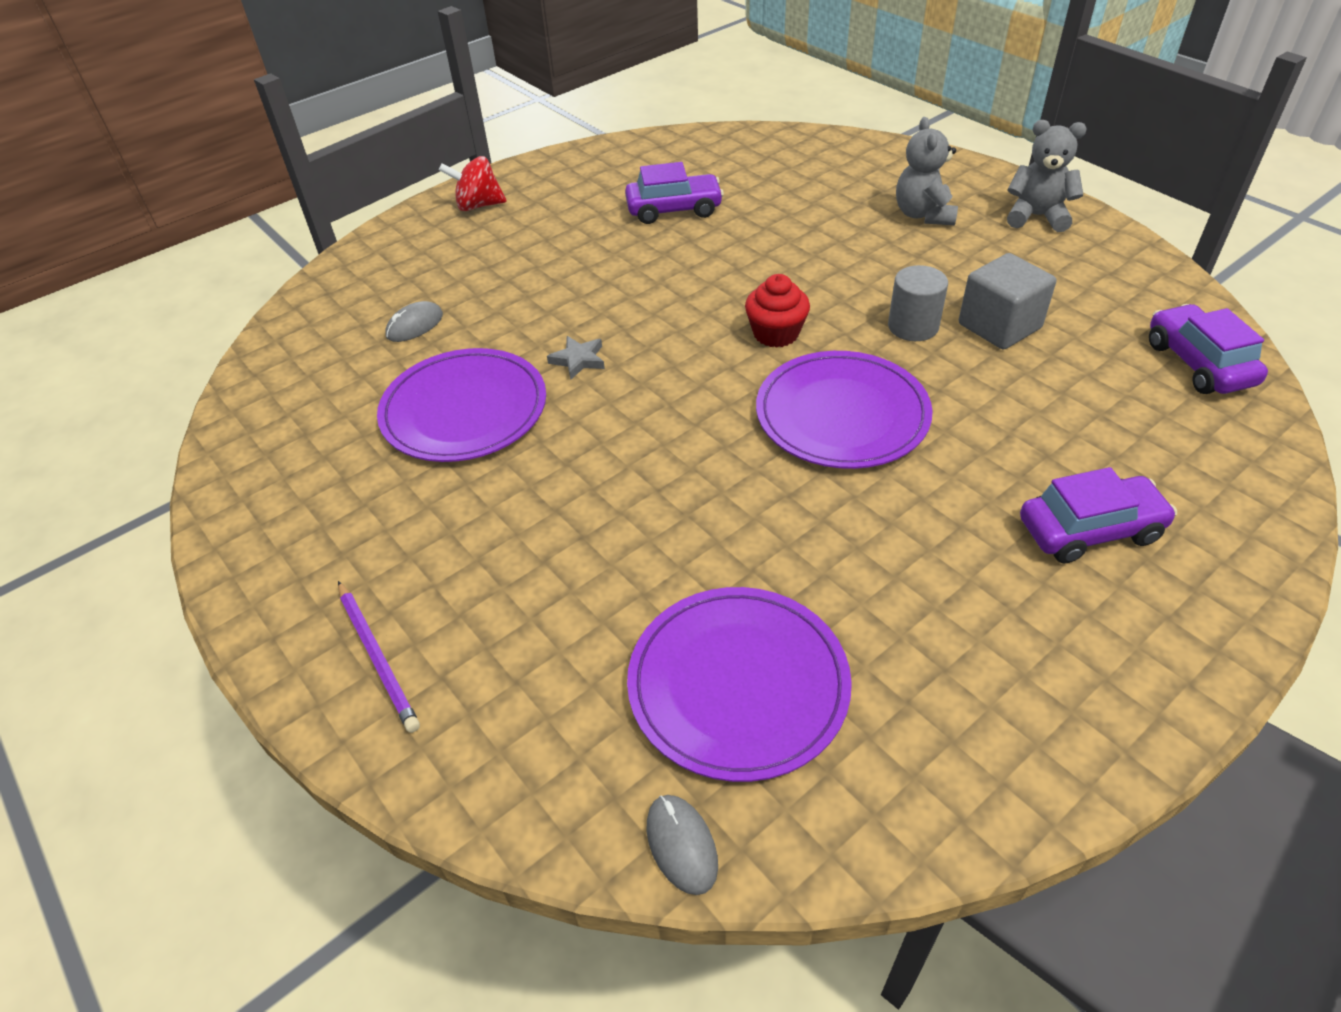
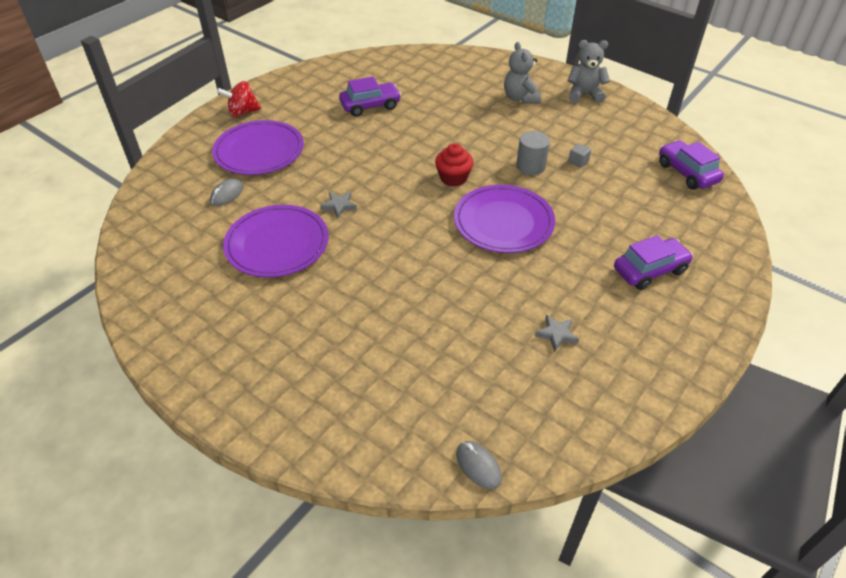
camera: 15 degrees left, 0 degrees up
purple pencil [338,581,420,733] -> none
purple plate [627,587,852,782] -> purple plate moved to [212,120,304,175]
grey cube [959,253,1056,350] -> grey cube [568,143,591,168], size x0.45
none -> grey star [535,315,579,352]

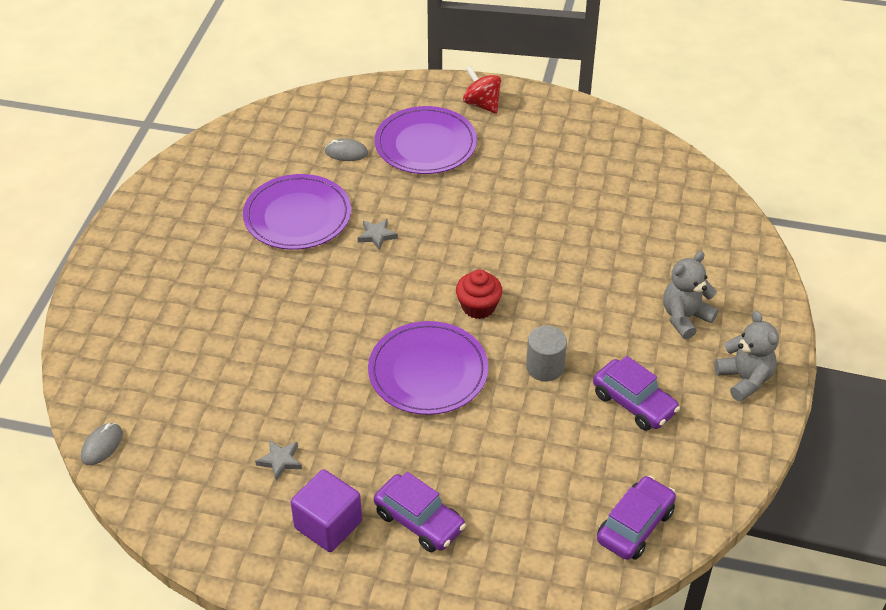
camera: 65 degrees right, 0 degrees up
purple car [339,76,401,117] -> purple car moved to [593,356,680,431]
grey cube [568,143,591,168] -> none
none -> purple cube [291,469,362,552]

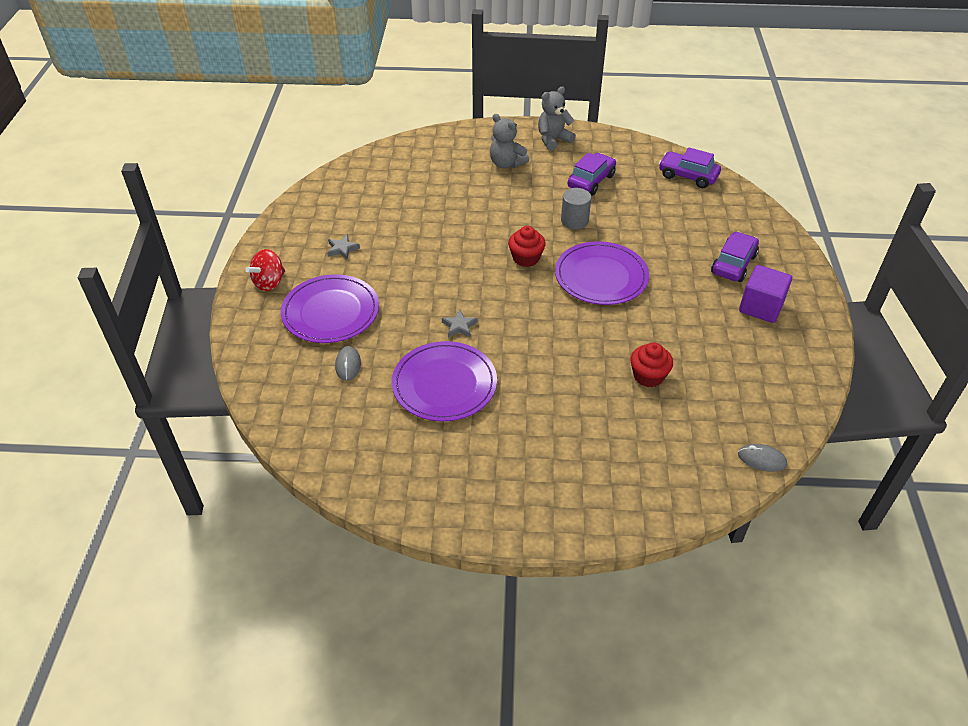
camera: 100 degrees left, 0 degrees up
grey star [255,440,302,481] -> grey star moved to [327,234,360,260]
none -> red cupcake [630,342,673,387]

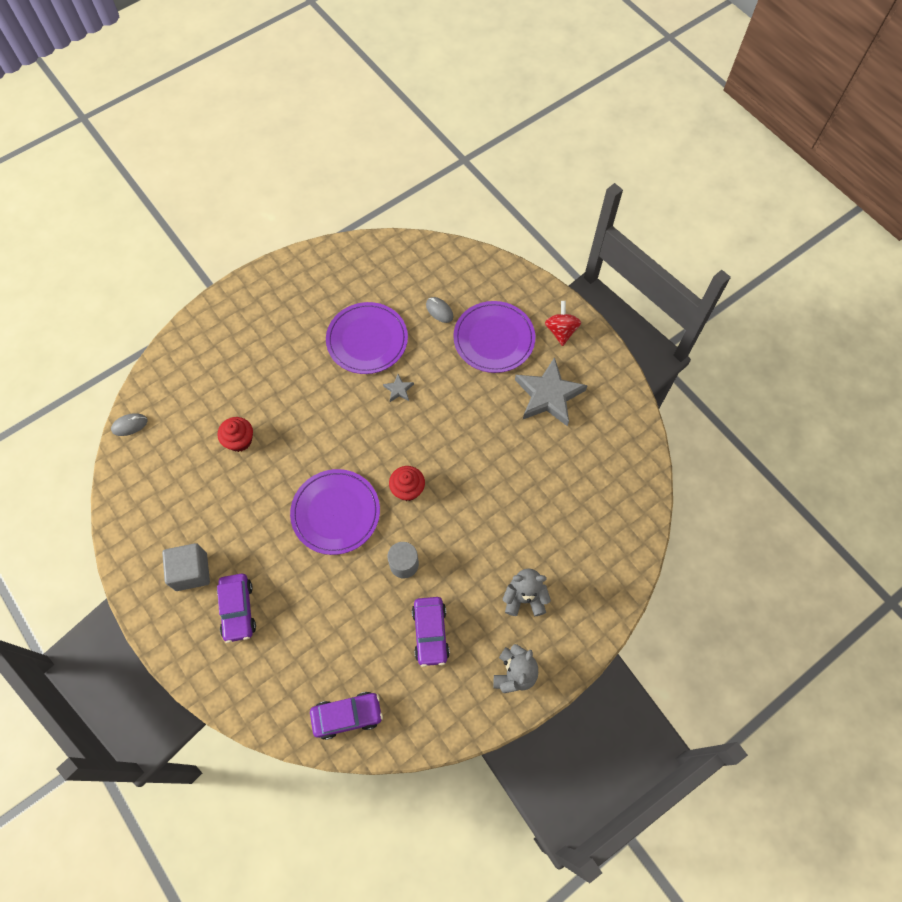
camera: 140 degrees right, 20 degrees up
grey star [327,234,360,260] -> grey star [515,357,588,426], size x2.33
purple cube [739,265,792,323] -> grey cube [162,543,210,591]

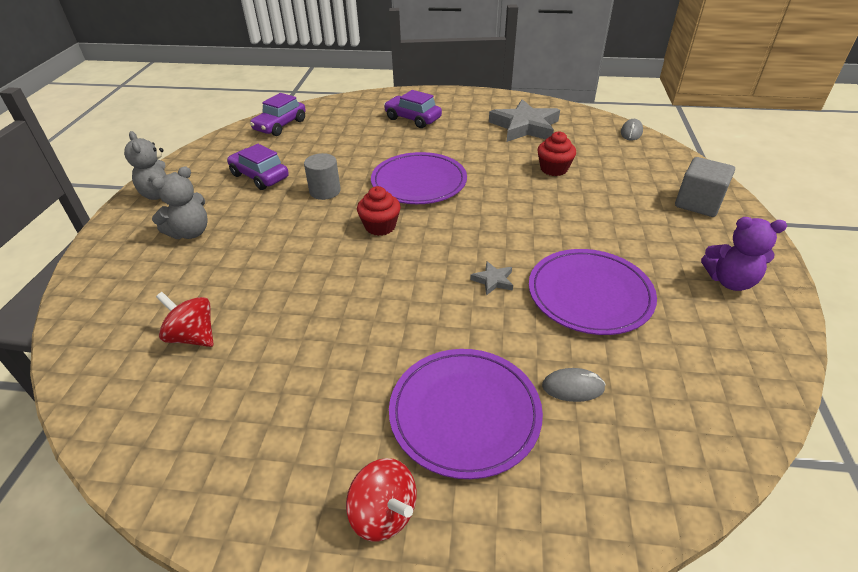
camera: 135 degrees right, 25 degrees down
grey cube [162,543,210,591] -> grey cube moved to [675,157,735,217]
grey star [515,357,588,426] -> grey star moved to [489,99,560,142]
none -> red spinning top [156,292,214,347]
none -> purple teddy bear [701,217,787,291]

